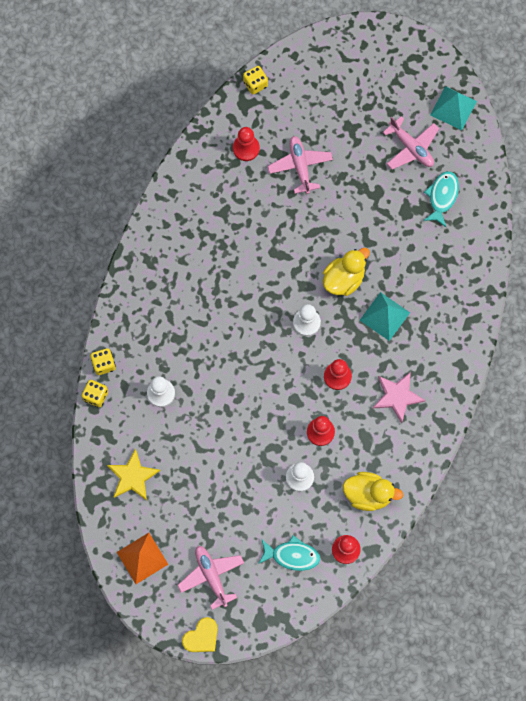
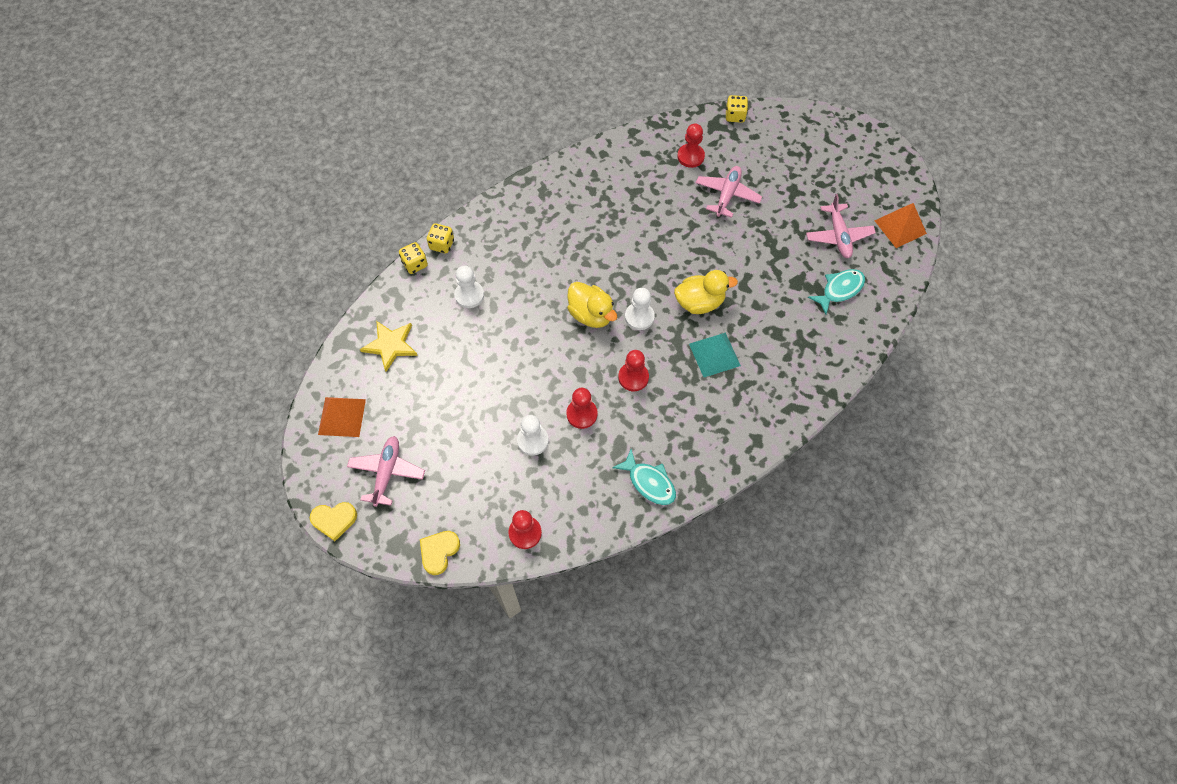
camera: 35 degrees right, 10 degrees down
turquoise fish [258,535,321,571] -> turquoise fish moved to [612,449,676,505]
yellow duck [343,472,403,511] -> yellow duck moved to [567,282,617,328]
pink star [373,372,426,423] -> none
turquoise pyramid [430,86,477,130] -> orange pyramid [874,203,927,248]
none -> yellow heart [420,531,460,575]

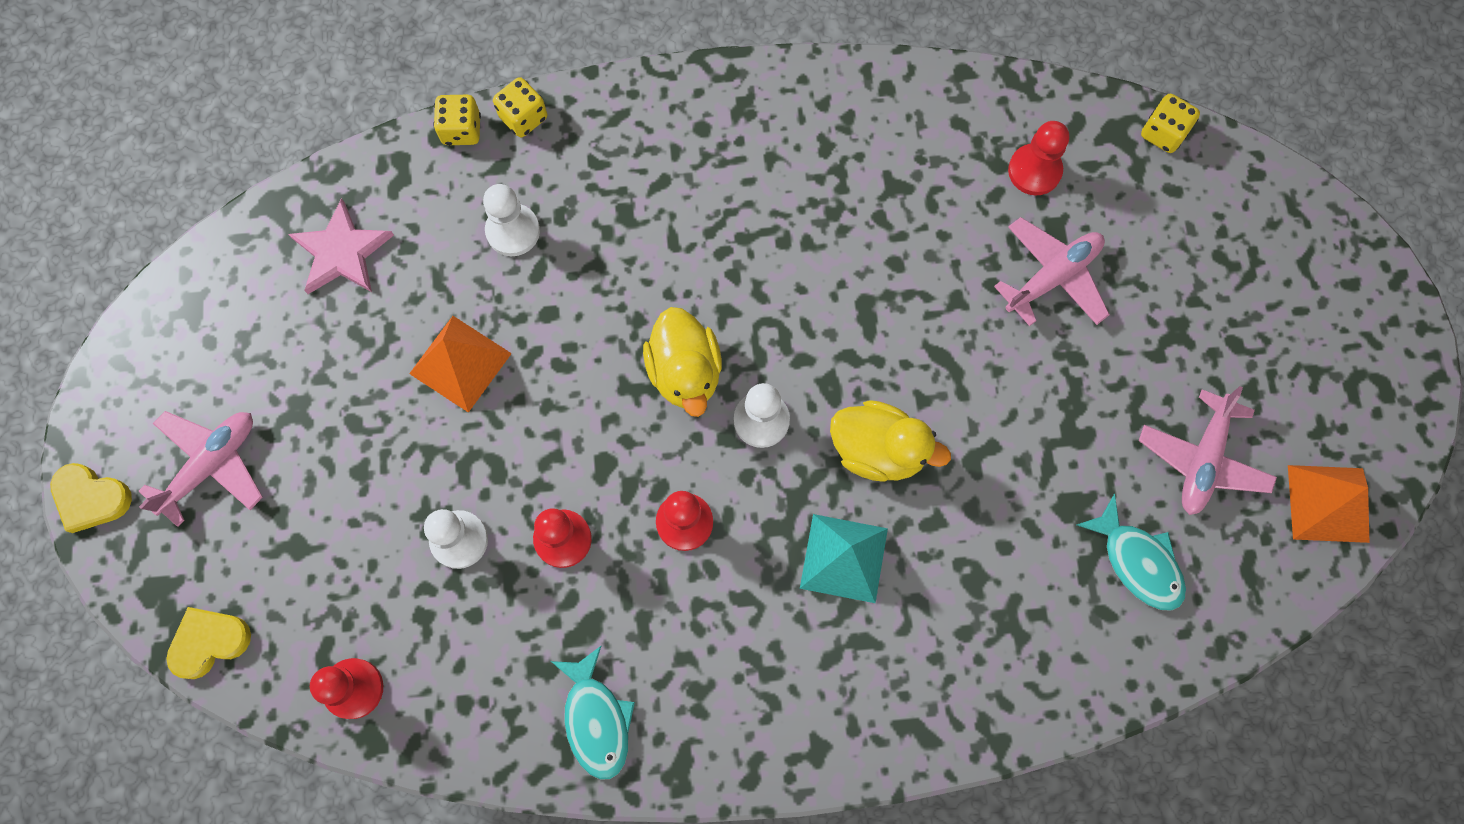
camera: 30 degrees right, 10 degrees up
orange pyramid [318,397,366,437] -> orange pyramid moved to [409,316,512,413]
yellow star [360,321,418,372] -> pink star [288,198,394,294]
turquoise fish [808,269,865,315] -> turquoise fish turned 60 degrees clockwise [1077,494,1186,611]

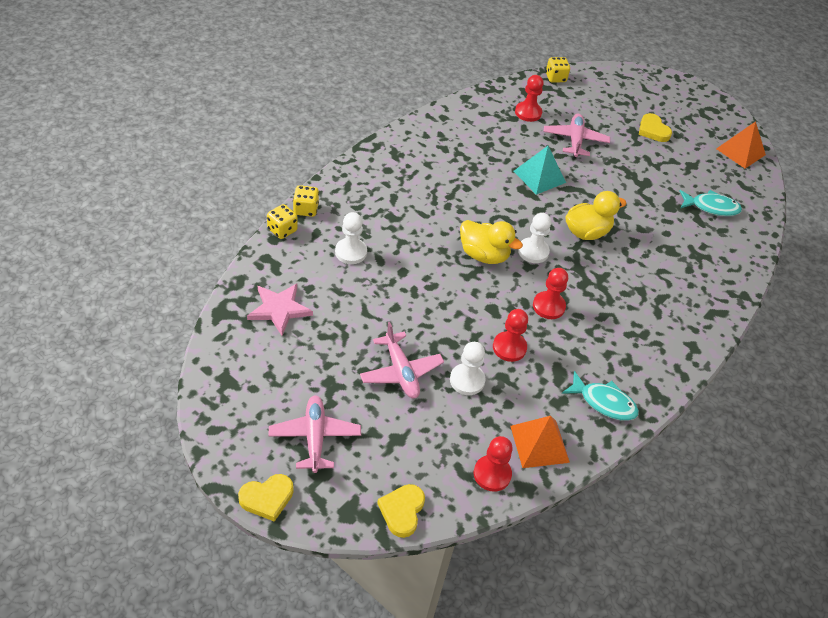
camera: 50 degrees left, 25 degrees down
orange pyramid [409,316,512,413] -> orange pyramid moved to [510,416,570,468]
turquoise pyramid [800,514,888,603] -> turquoise pyramid moved to [514,146,566,195]
pink plane [1139,386,1277,515] -> pink plane moved to [360,322,444,398]
none -> yellow heart [639,113,672,142]

